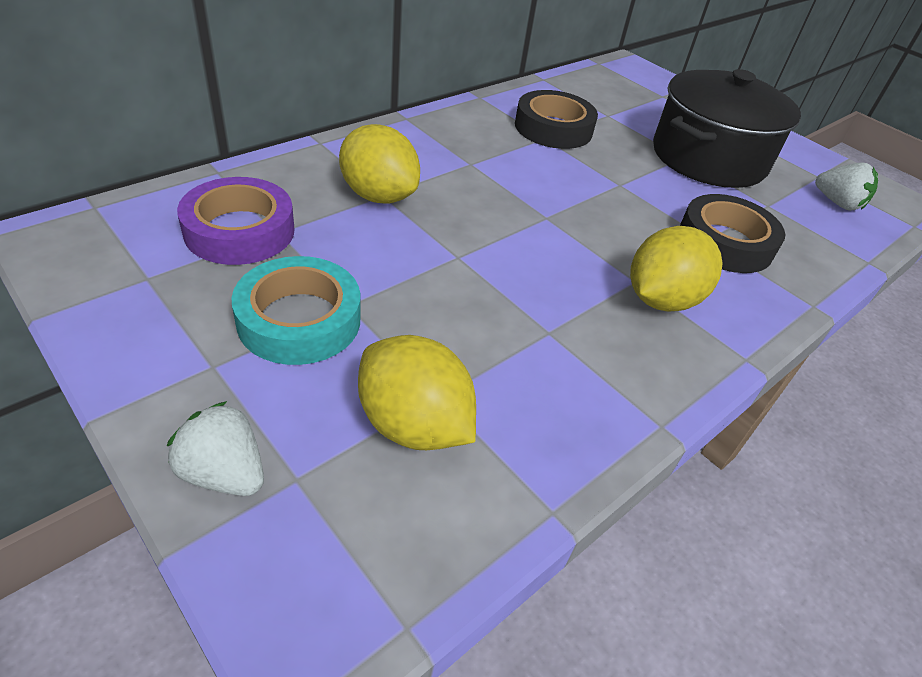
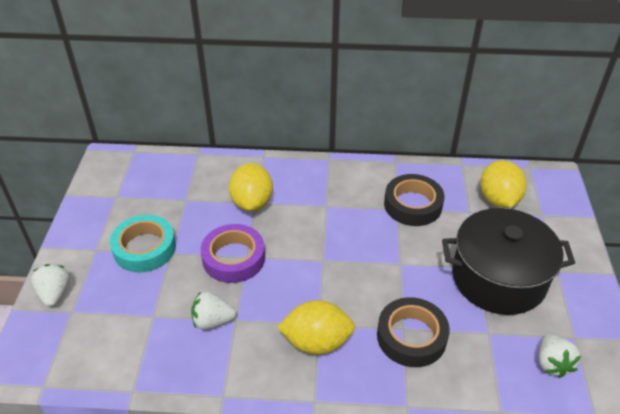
camera: 50 degrees right, 0 degrees up
purple tape [177,177,294,265] -> purple tape moved to [201,224,265,283]
yellow lemon [358,335,476,450] -> yellow lemon moved to [481,160,527,208]
none -> white strawberry [191,292,236,330]

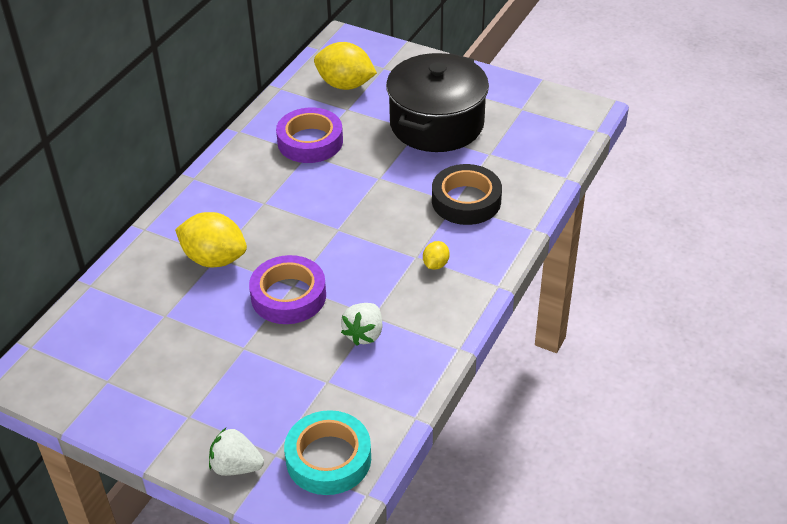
camera: 65 degrees left, 0 degrees up
turquoise tape [110,215,176,273] -> turquoise tape moved to [284,410,371,495]
yellow lemon [277,300,355,355] -> yellow lemon [423,241,450,270], size x0.48
black tape [384,174,445,226] -> purple tape [276,108,343,163]
white strawberry [539,334,581,378] -> none

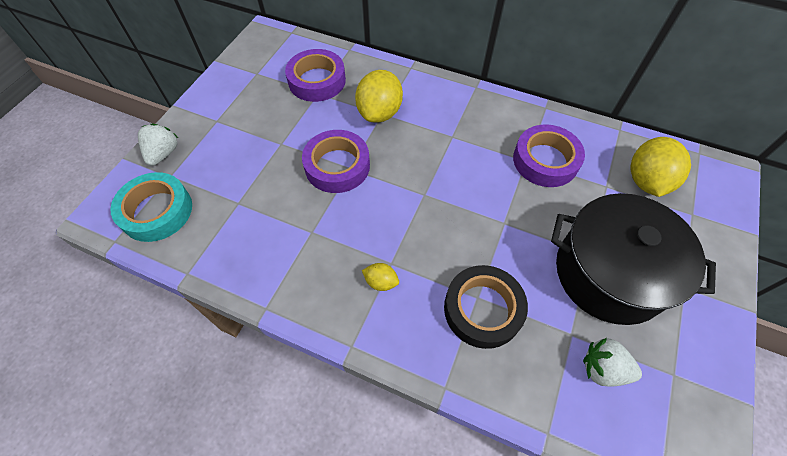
camera: 85 degrees right, 15 degrees up
white strawberry [341,303,382,346] -> white strawberry moved to [583,338,642,387]
none -> purple tape [285,49,346,102]

